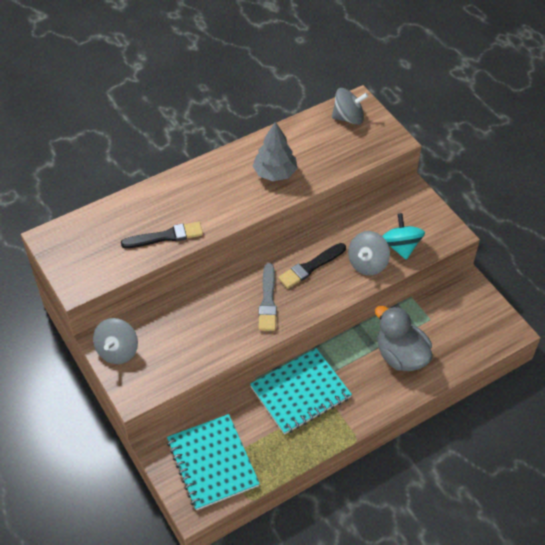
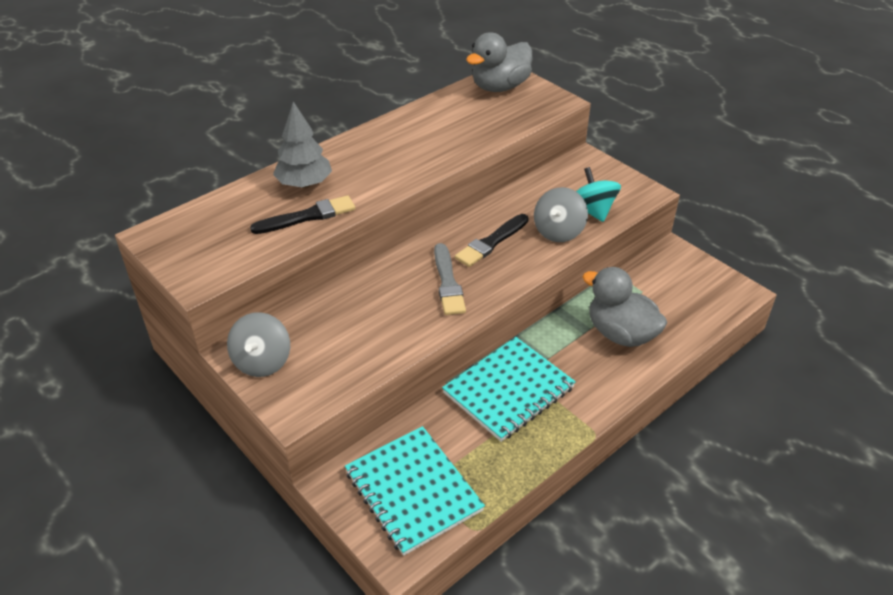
camera: 10 degrees left, 10 degrees down
grey tree [253,121,297,181] -> grey tree moved to [273,102,332,188]
grey spinning top [332,88,368,125] -> grey duck [466,32,532,92]

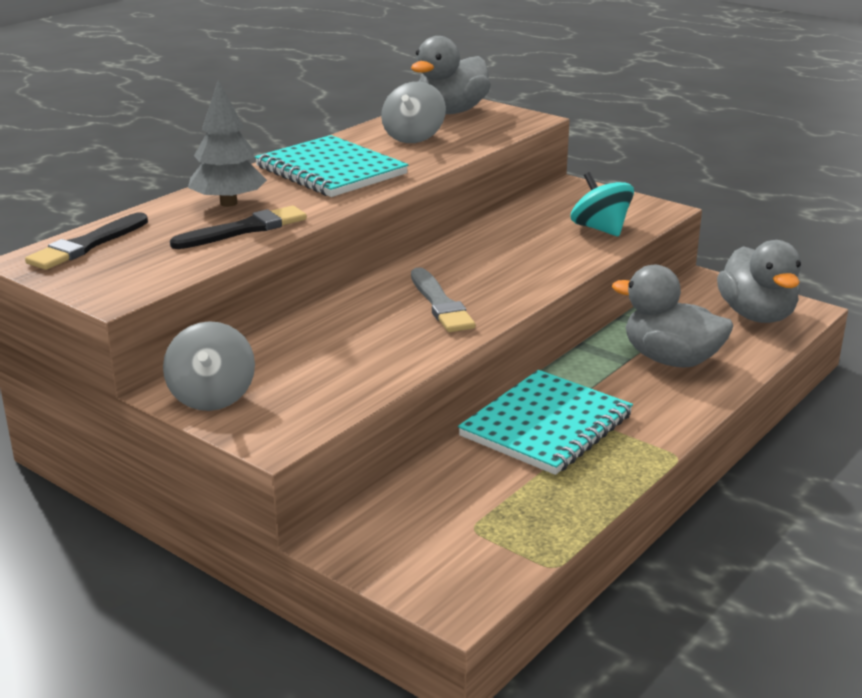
camera: 10 degrees left, 15 degrees down
turquoise notebook [345,426,485,556] -> turquoise notebook moved to [255,135,408,197]
black brush [455,214,529,267] -> black brush moved to [25,212,148,270]
grey spinning top [534,187,588,242] -> grey spinning top moved to [381,82,446,143]
none -> grey duck [717,240,801,323]

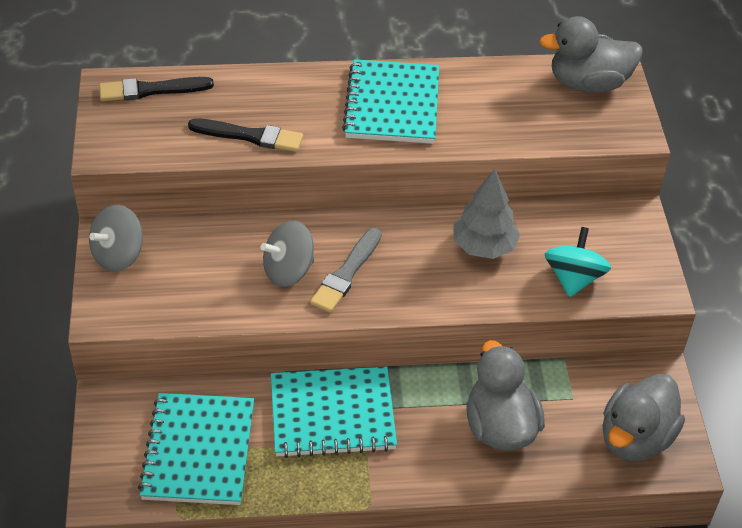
camera: 45 degrees right, 20 degrees up
grey tree [188,79,267,207] -> grey tree moved to [453,169,520,259]
grey spinning top [381,82,446,143] -> grey spinning top moved to [261,221,314,287]
none -> turquoise notebook [138,393,254,505]

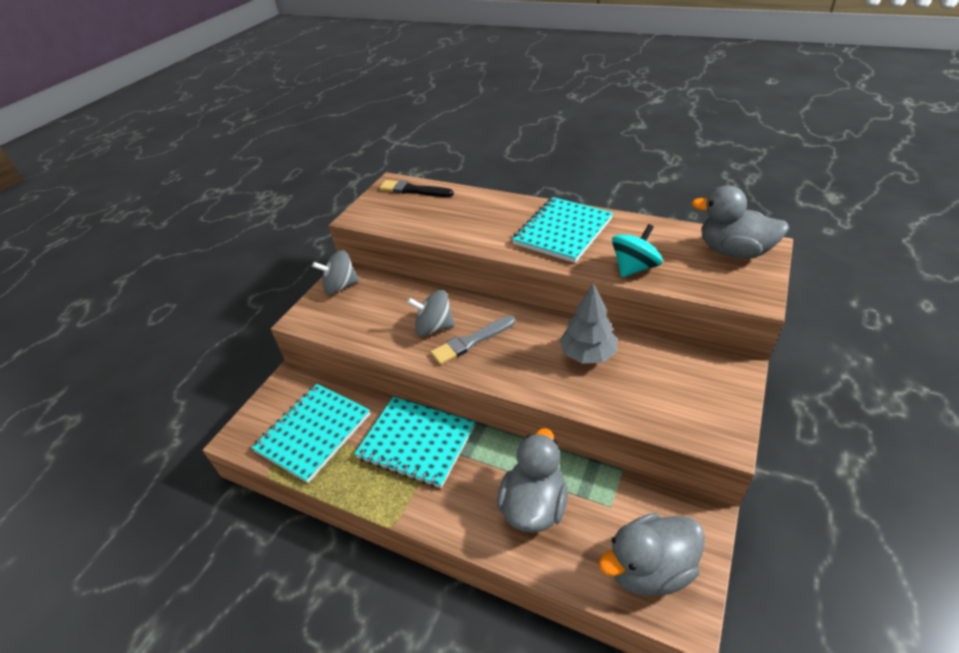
camera: 35 degrees right, 5 degrees down
black brush [188,118,303,152] -> none
turquoise spinning top [544,227,611,297] -> turquoise spinning top moved to [612,224,663,277]

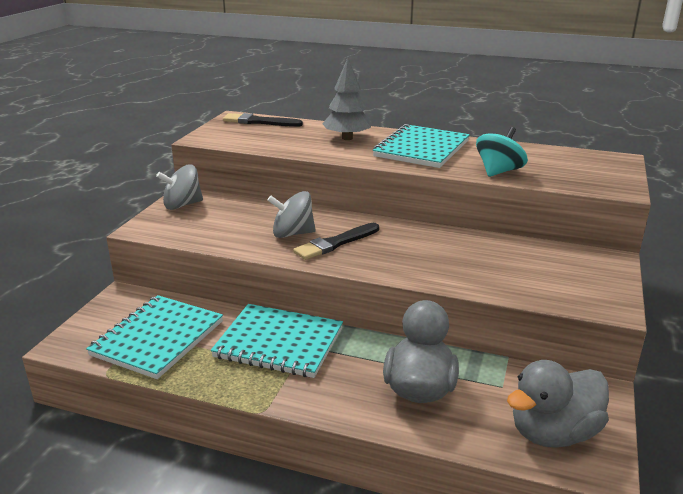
camera: 10 degrees left, 15 degrees down
grey brush [430,316,515,365] -> black brush [293,223,379,260]
grey tree [559,283,617,363] -> grey tree moved to [322,58,372,140]
grey duck [691,186,789,259] -> none

